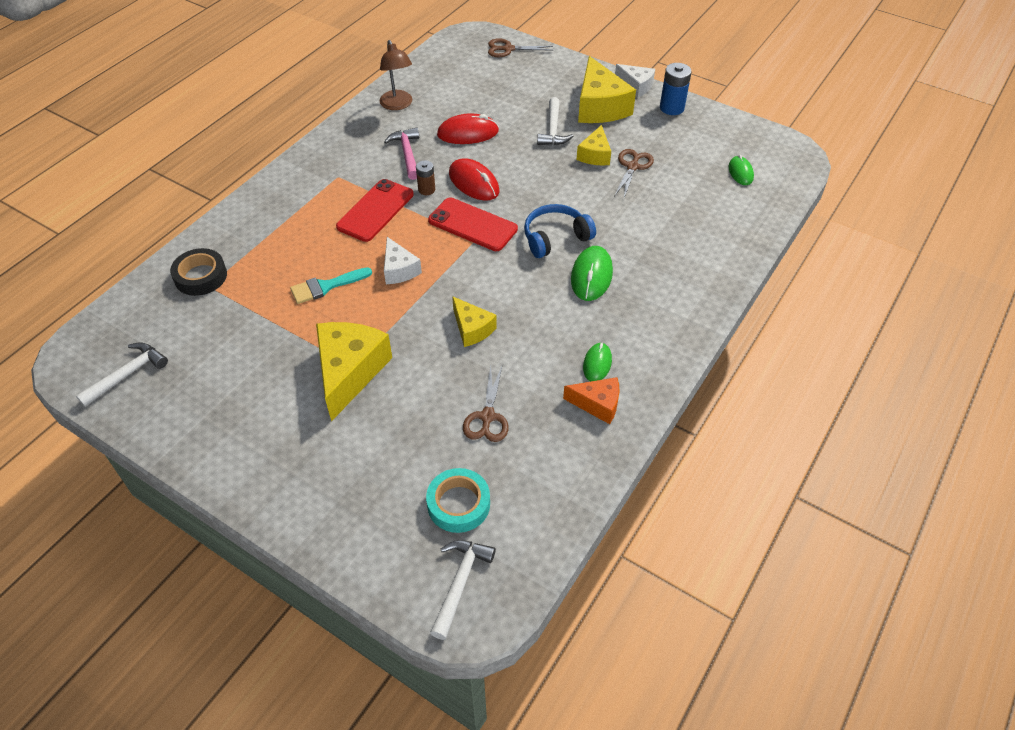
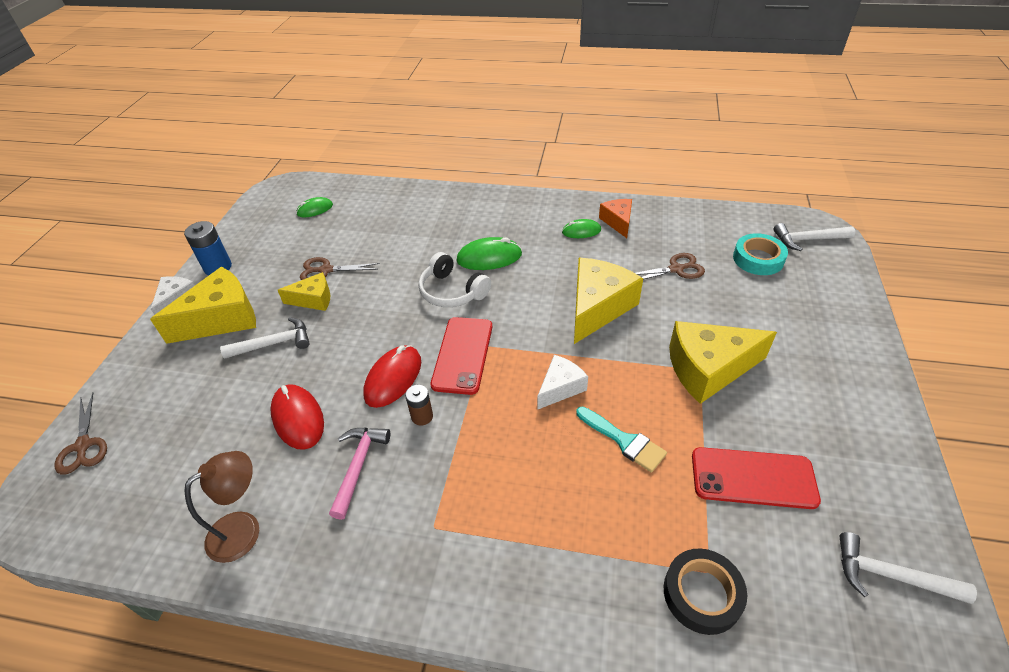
camera: 110 degrees left, 5 degrees down
red phone [336,179,414,242] -> red phone moved to [692,447,821,509]
pink hammer [384,128,419,180] -> pink hammer turned 135 degrees clockwise [329,427,390,520]
yellow cheese [452,296,497,347] -> yellow cheese [574,258,643,344], size x1.78
blue headphones [524,204,596,258] -> white headphones [418,252,491,307]

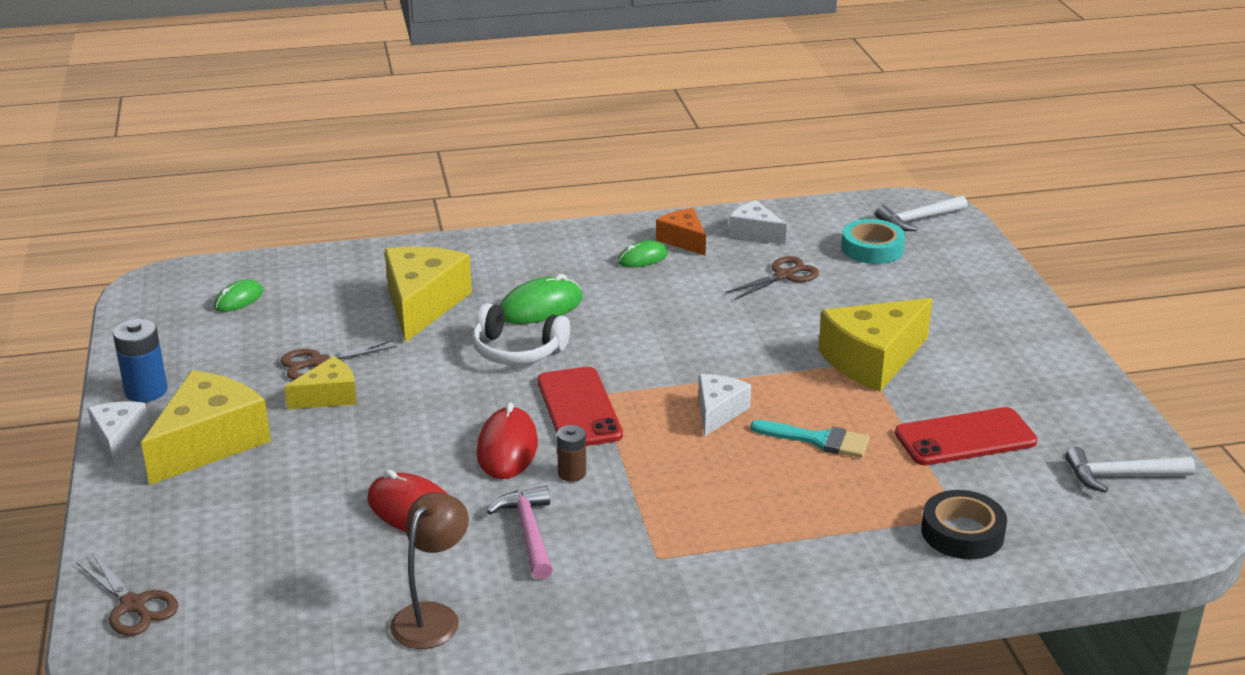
camera: 25 degrees left, 15 degrees down
white hammer [220,317,310,359] -> none
yellow cheese [574,258,643,344] -> yellow cheese moved to [385,247,472,342]
none -> white cheese [729,200,787,245]

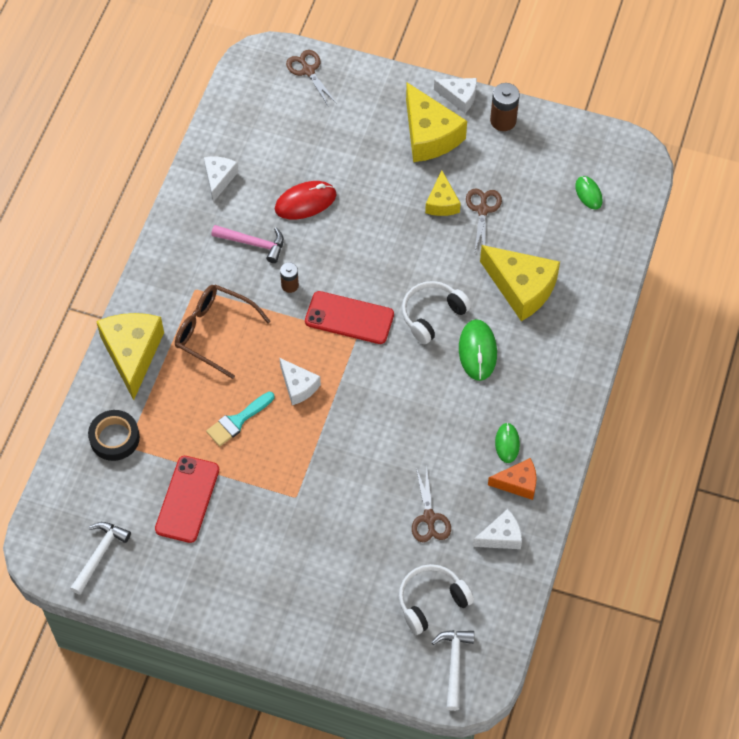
camera: 120 degrees right, 30 degrees up
brown scissors [76,553,178,636] -> brown scissors turned 75 degrees clockwise [286,50,337,107]
blue battery [113,319,168,402] -> brown battery [490,83,520,131]
brown lamp [390,492,469,649] -> white cheese [204,157,238,202]
red mouse [477,402,538,479] -> none
yellow cheese [818,298,932,392] -> yellow cheese moved to [96,313,164,400]
turquoise tape [841,219,906,264] -> white headphones [399,564,474,635]
none -> brown glasses [175,284,271,379]

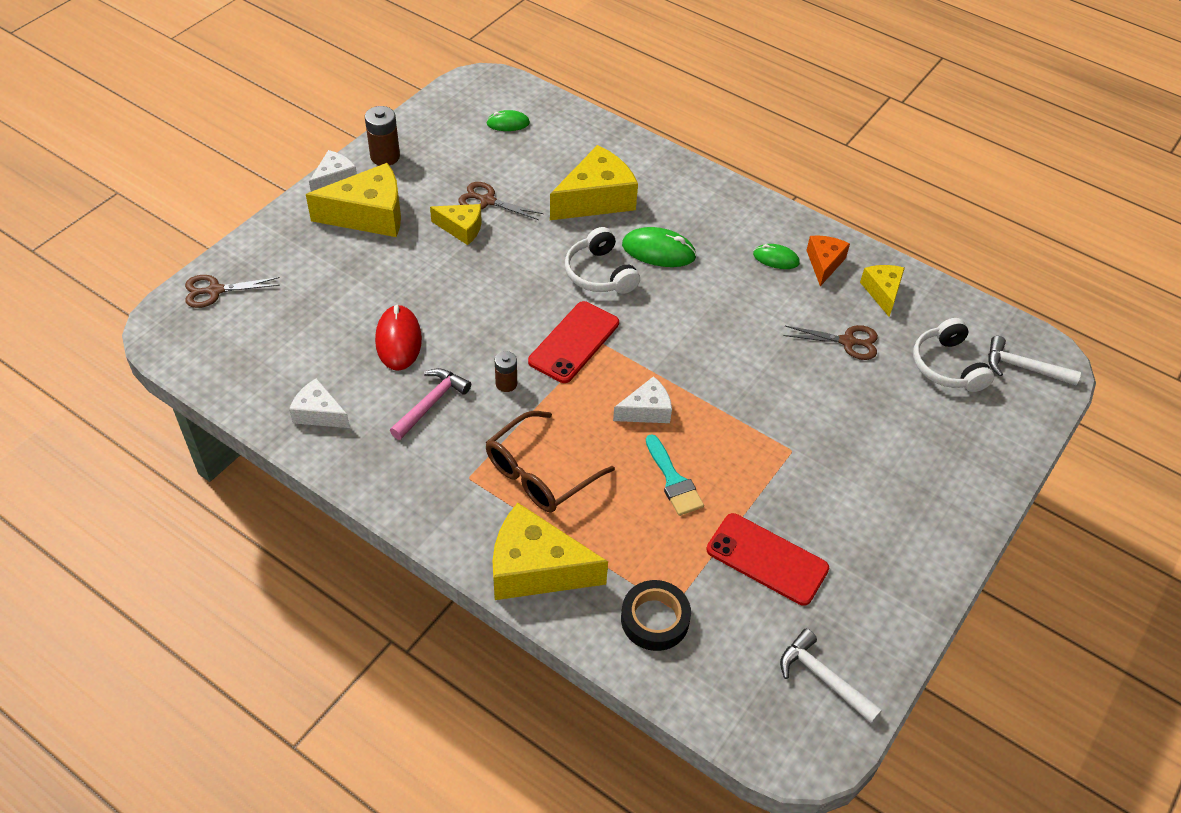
camera: 75 degrees left, 10 degrees down
white cheese [473,509,522,549] -> yellow cheese [860,265,905,317]

